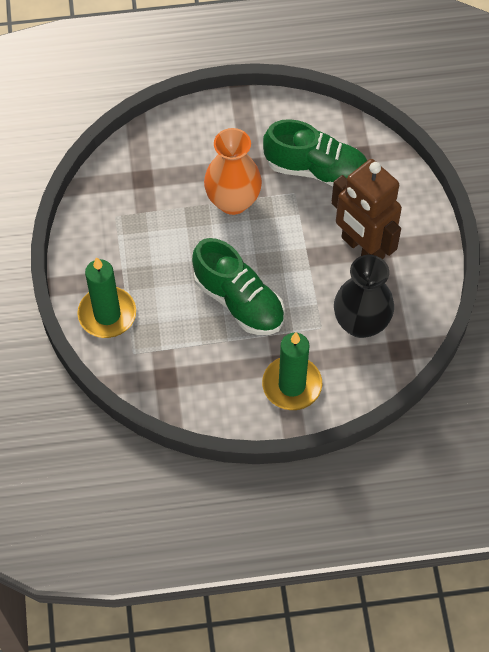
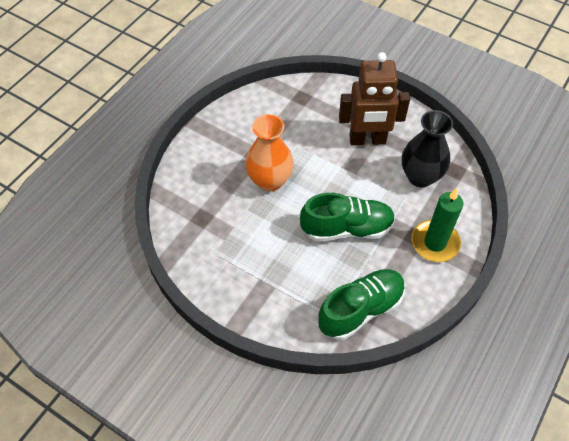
camera: 50 degrees left, 5 degrees down
green candle [77,257,136,338] -> none
green shoe [263,119,368,186] -> green shoe moved to [318,269,405,340]

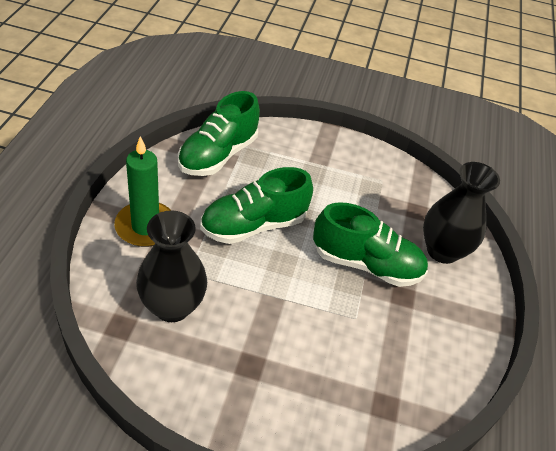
camera: 155 degrees right, 10 degrees down
orange vase [245,114,294,192] -> green shoe [313,202,428,287]
brown robot [339,52,410,145] -> none
none -> black vase [423,162,500,264]

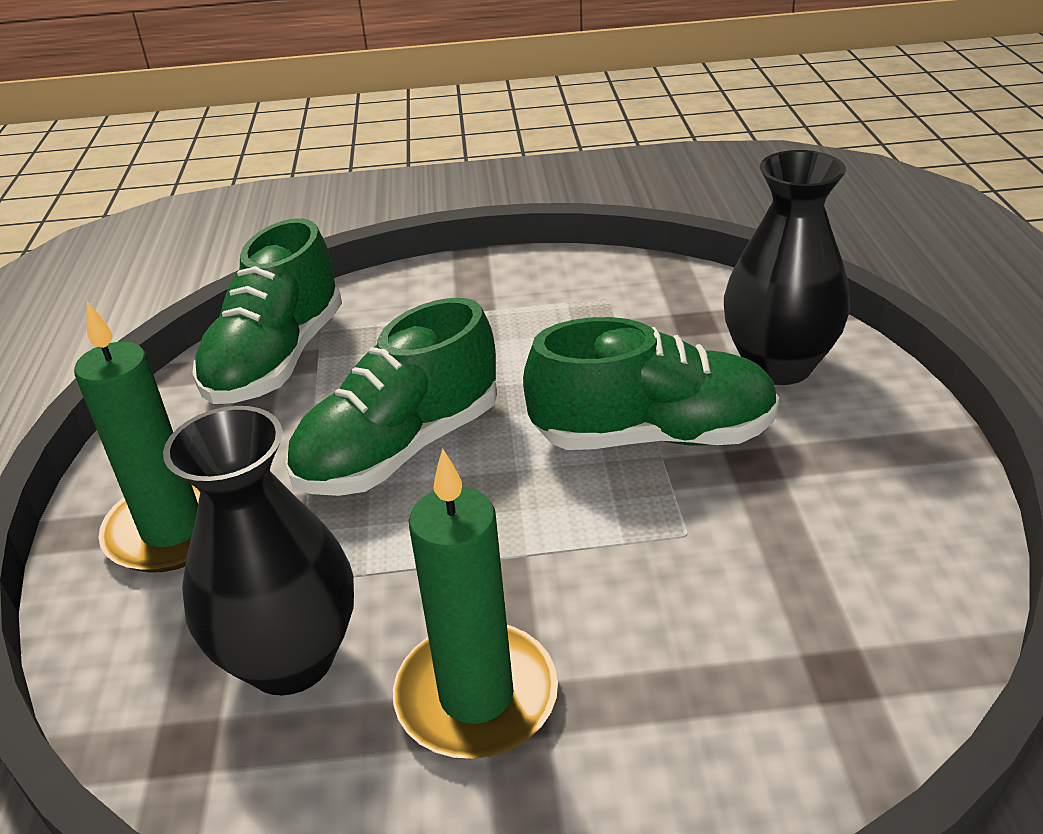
camera: 10 degrees left, 10 degrees down
none -> green candle [393,448,558,759]

